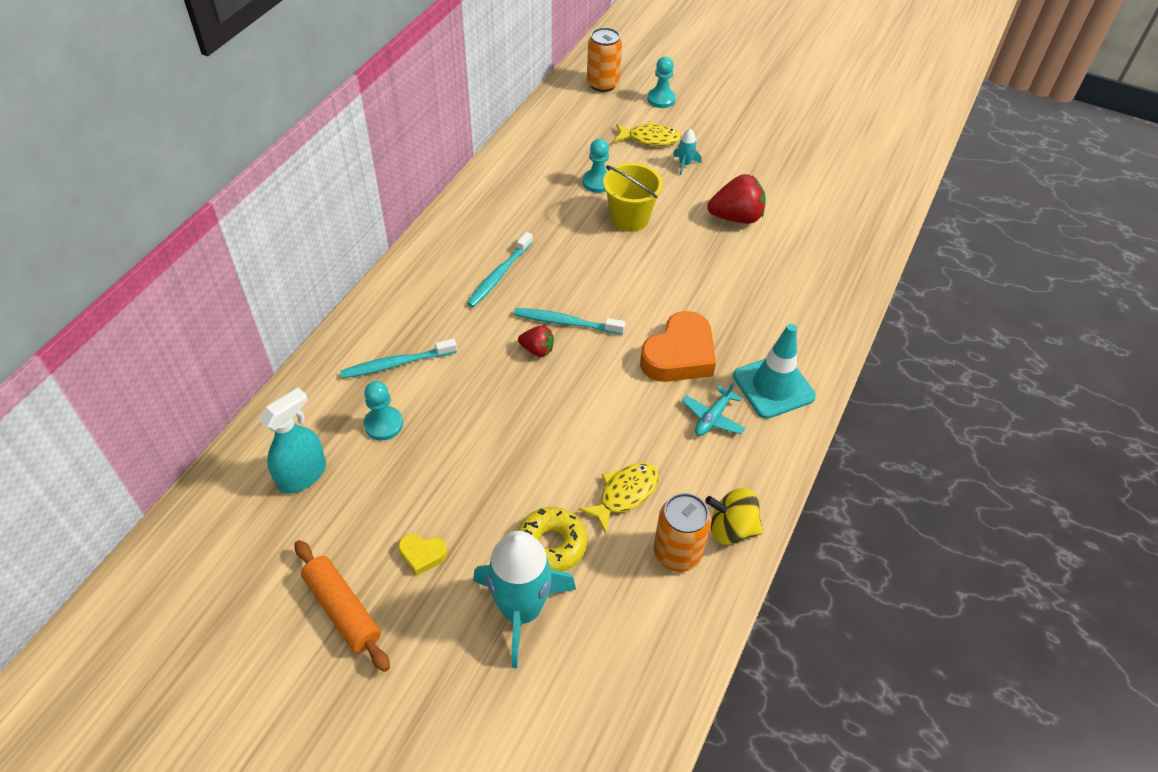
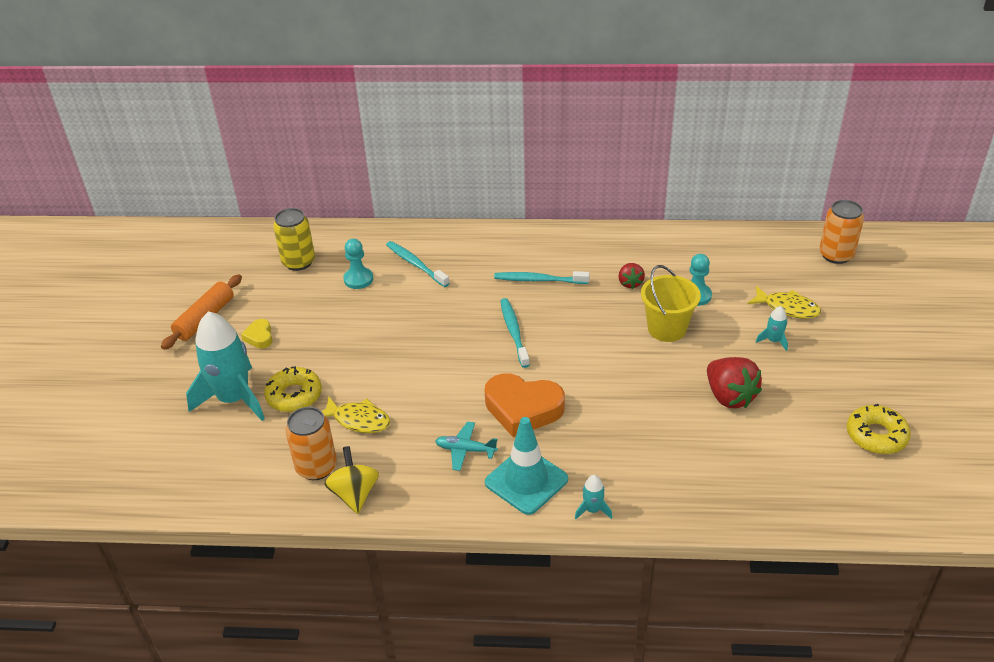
camera: 70 degrees right, 10 degrees down
turquoise spray bottle [259,388,326,494] -> yellow can [273,208,315,271]
red strawberry [518,326,554,357] -> red strawberry moved to [618,263,645,289]
yellow fish [614,121,681,146] -> yellow fish turned 45 degrees counterclockwise [748,286,821,319]
turquoise pawn [647,57,676,108] -> none
none -> turquoise rocket [575,475,612,520]
none -> yellow donut [847,404,911,454]

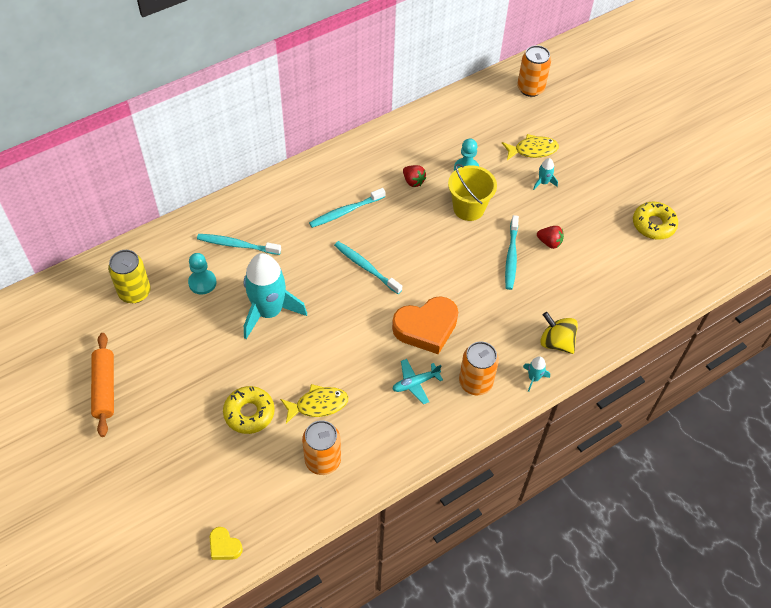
camera: 40 degrees left, 15 degrees up
turquoise rocket [186,311,265,421] -> turquoise rocket moved to [244,253,307,339]
yellow heart [241,319,273,349] -> yellow heart moved to [210,527,243,560]
yellow spinning top [324,446,379,514] -> yellow spinning top moved to [540,312,578,354]
turquoise traffic cone [485,417,568,515] -> orange can [459,341,499,395]
red strawberry [707,357,762,408] -> red strawberry [537,226,564,249], size x0.57
none -> turquoise toothbrush [505,215,519,290]

